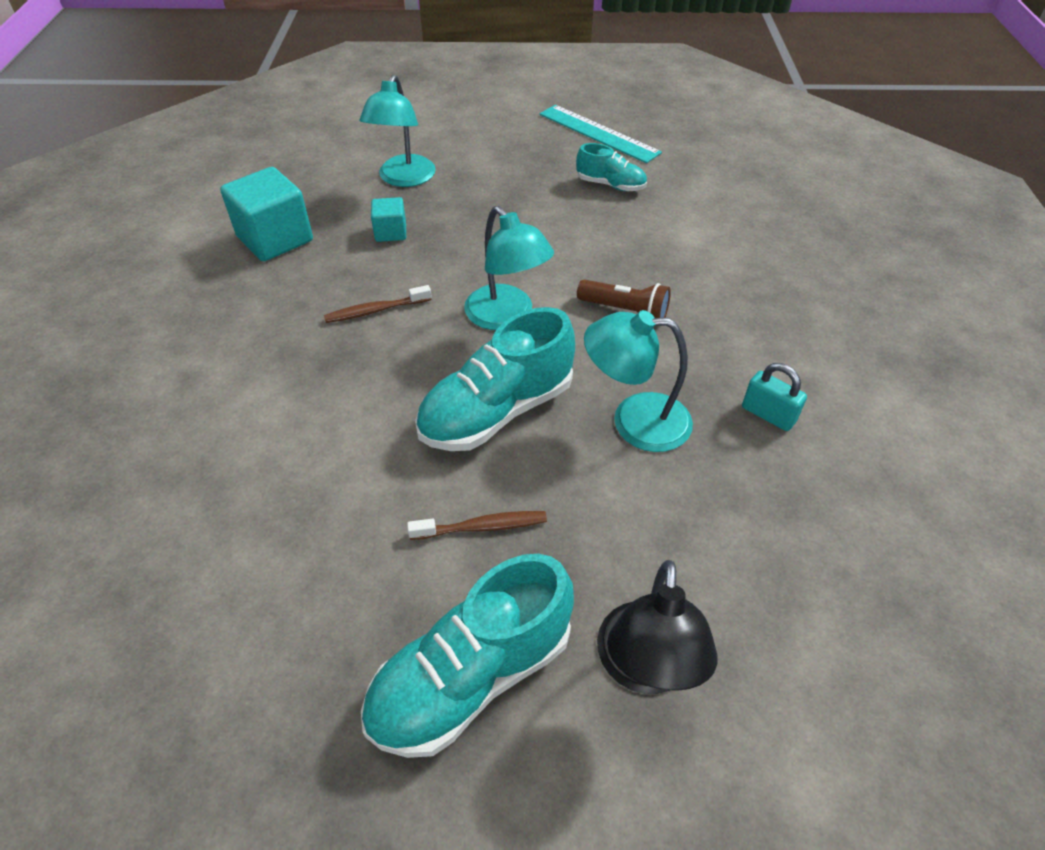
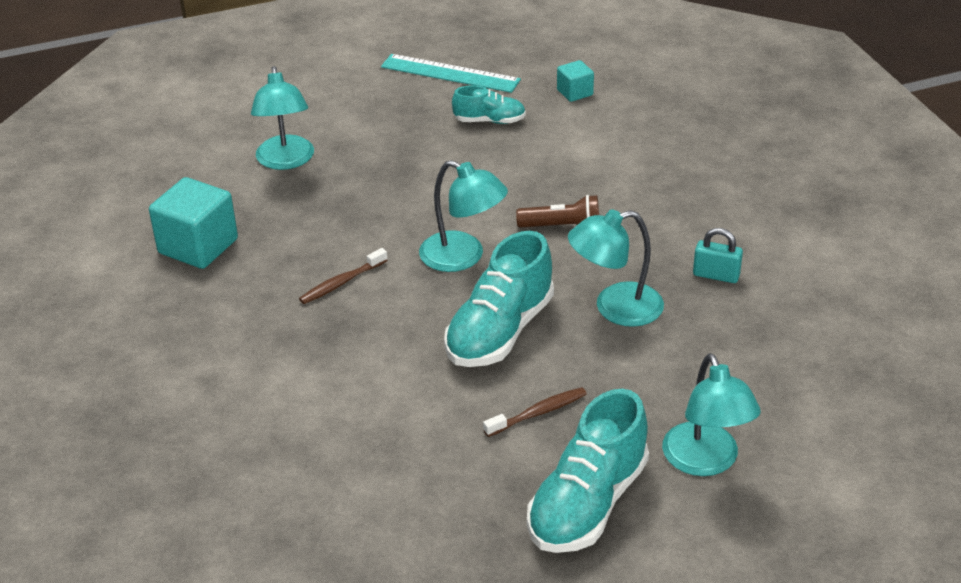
camera: 20 degrees left, 10 degrees down
turquoise cube [371,197,406,242] -> turquoise cube moved to [557,60,594,102]
black lamp [597,560,717,694] -> turquoise lamp [662,353,761,476]

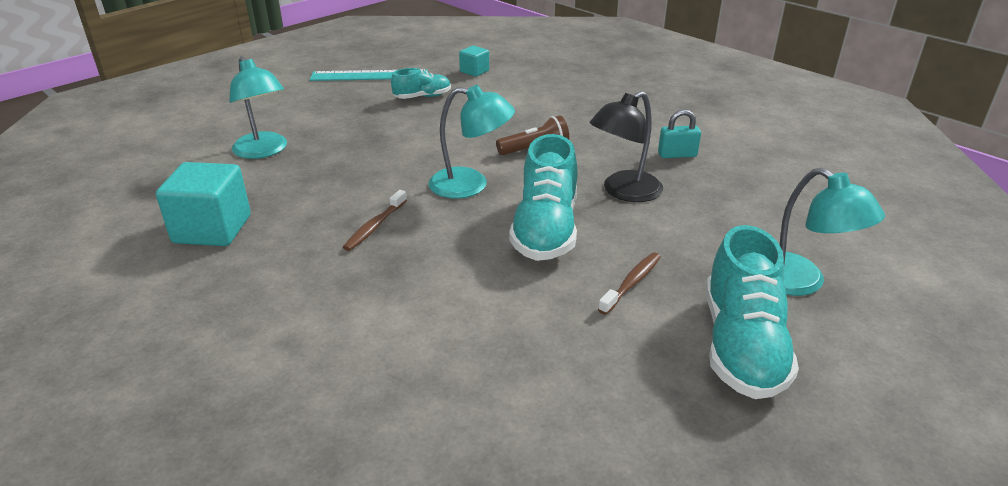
camera: 25 degrees left, 5 degrees down
turquoise lamp [568,209,664,327] -> black lamp [589,91,663,202]

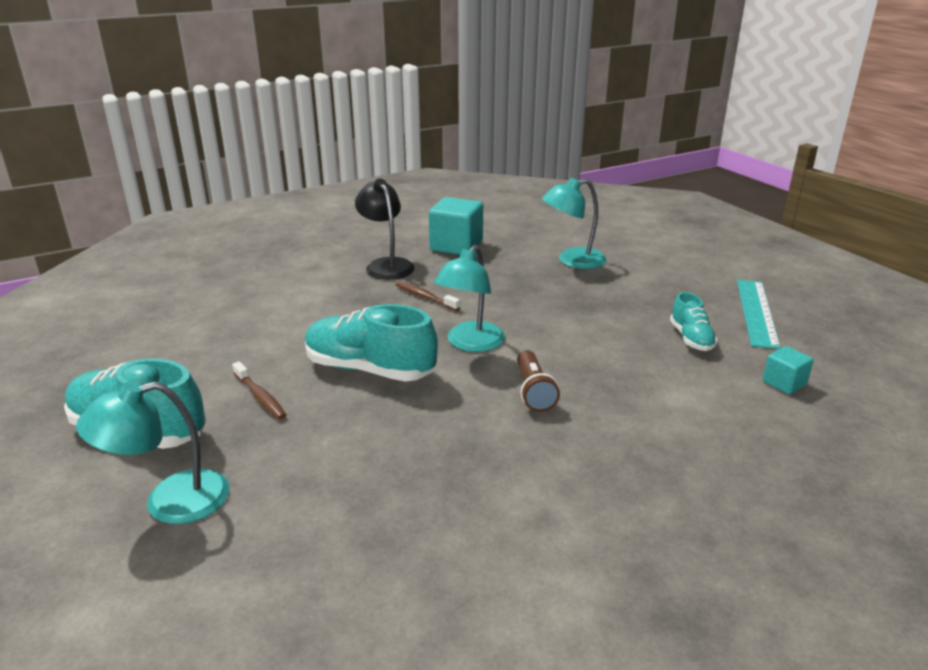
camera: 105 degrees right, 5 degrees down
black lamp [589,91,663,202] -> black lamp moved to [355,179,415,280]
turquoise padlock [658,110,701,158] -> none

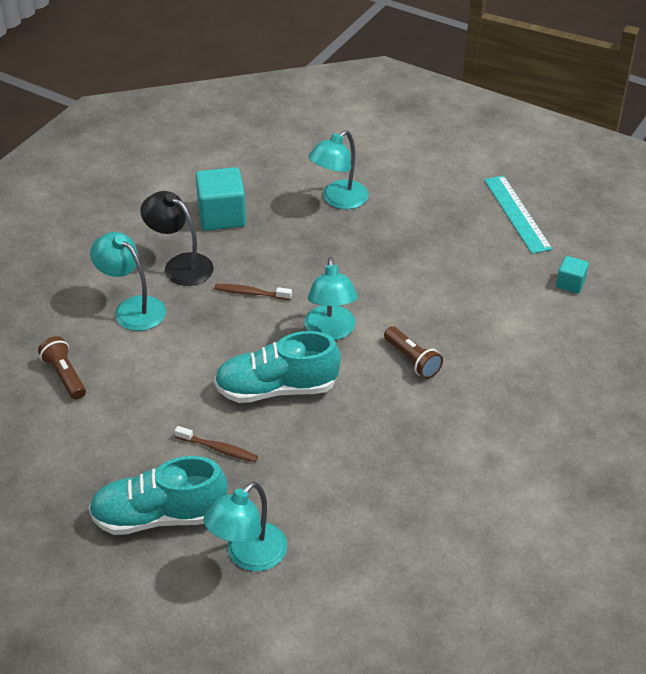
camera: 30 degrees left, 15 degrees up
turquoise shoe [670,292,718,351] -> none
none -> brown flashlight [38,336,86,400]
none -> turquoise lamp [90,232,166,331]

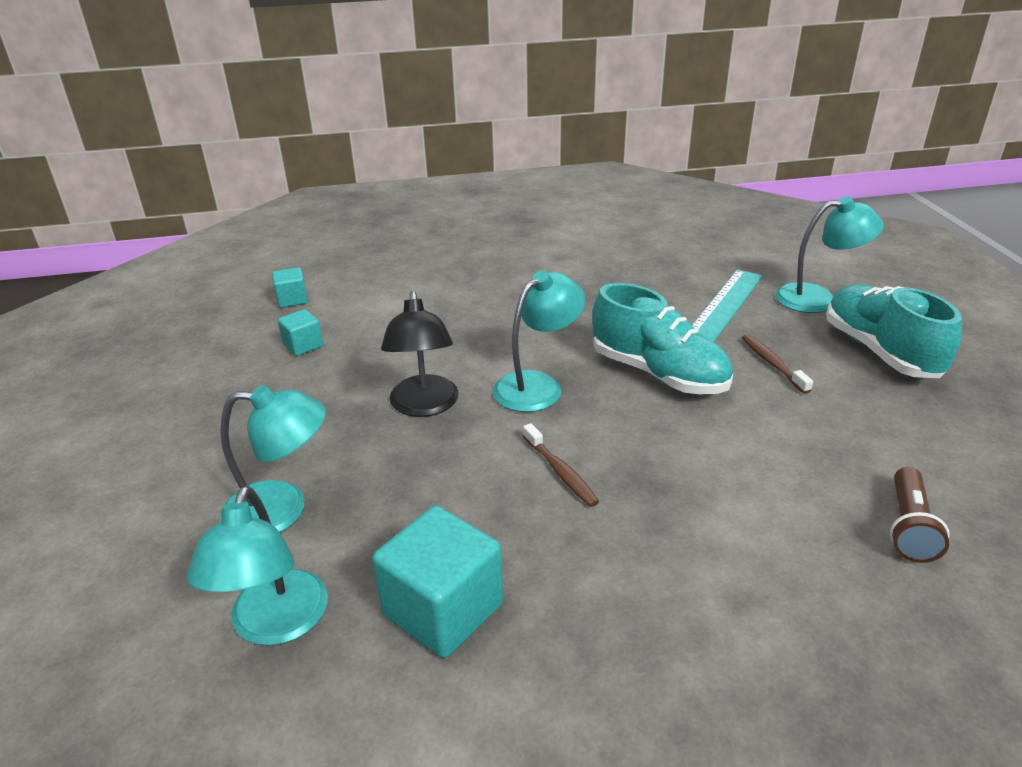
camera: 130 degrees left, 10 degrees down
turquoise shoe [89,456,228,535] -> turquoise shoe turned 150 degrees counterclockwise [826,284,962,378]
turquoise lamp [90,232,166,331] -> turquoise lamp moved to [187,485,328,646]
black lamp [140,191,213,286] -> black lamp moved to [381,291,459,417]
brown flashlight [384,326,443,379] -> none
turquoise ruler [484,175,552,254] -> turquoise ruler moved to [692,269,763,342]
none -> turquoise cube [278,309,323,356]

